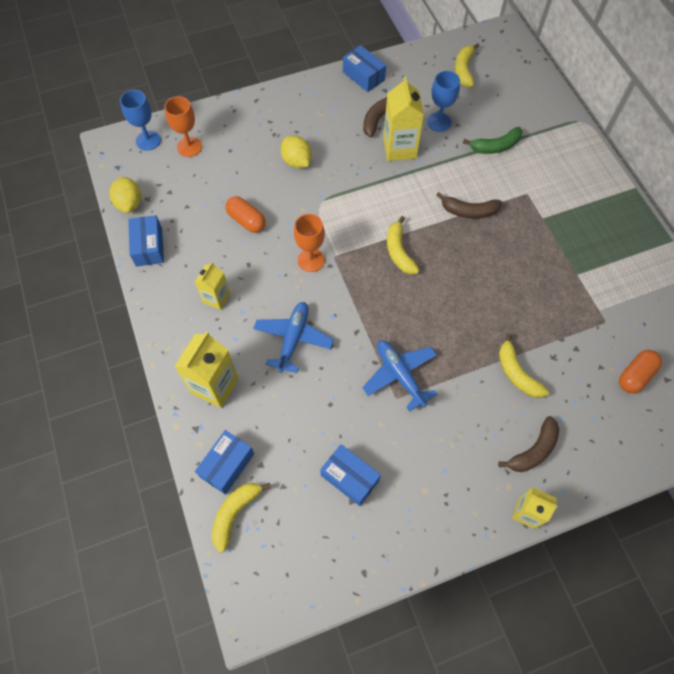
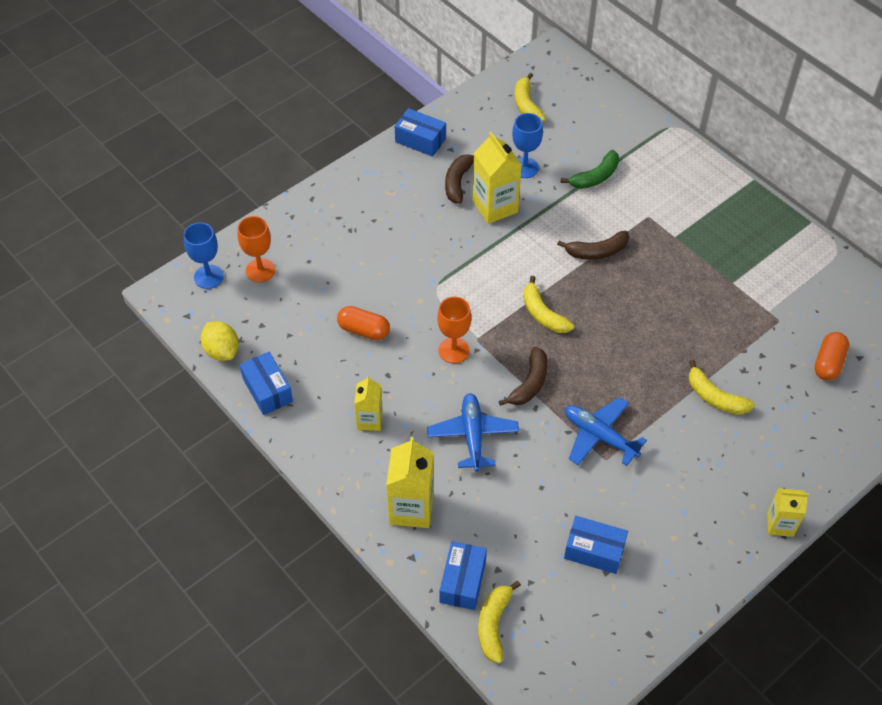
camera: 20 degrees left, 10 degrees down
yellow lemon [281,135,312,168] -> none
brown banana [498,416,559,472] -> brown banana moved to [499,347,548,406]

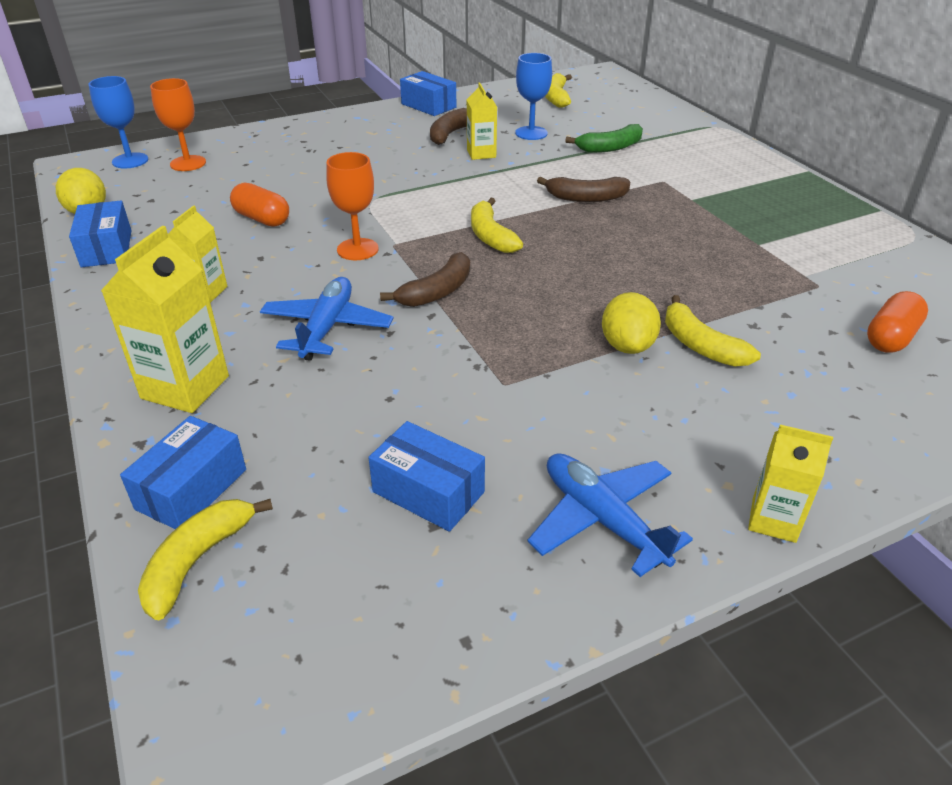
camera: 15 degrees right, 15 degrees down
yellow carton [473,132,522,224] -> yellow carton [467,83,497,160], size x0.62
blue plane [565,397,647,466] -> blue plane moved to [527,453,693,577]
none -> yellow lemon [602,292,661,354]

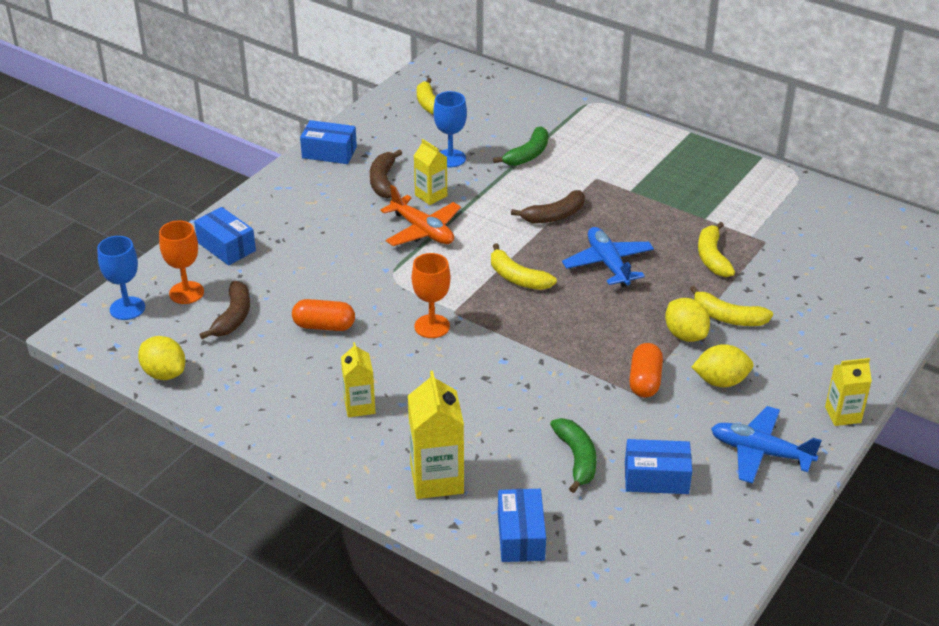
camera: 30 degrees left, 0 degrees up
blue box [69,201,131,267] -> blue box moved to [194,207,256,265]
yellow banana [138,499,273,620] -> yellow banana moved to [698,222,735,277]
blue plane [260,277,393,361] -> blue plane moved to [562,227,654,287]
brown banana [380,252,470,307] -> brown banana moved to [200,281,250,339]
orange capsule [867,291,928,353] -> orange capsule moved to [629,343,663,397]
none -> orange plane [380,185,461,246]
none -> green banana [550,418,597,493]
none -> yellow lemon [692,344,754,387]

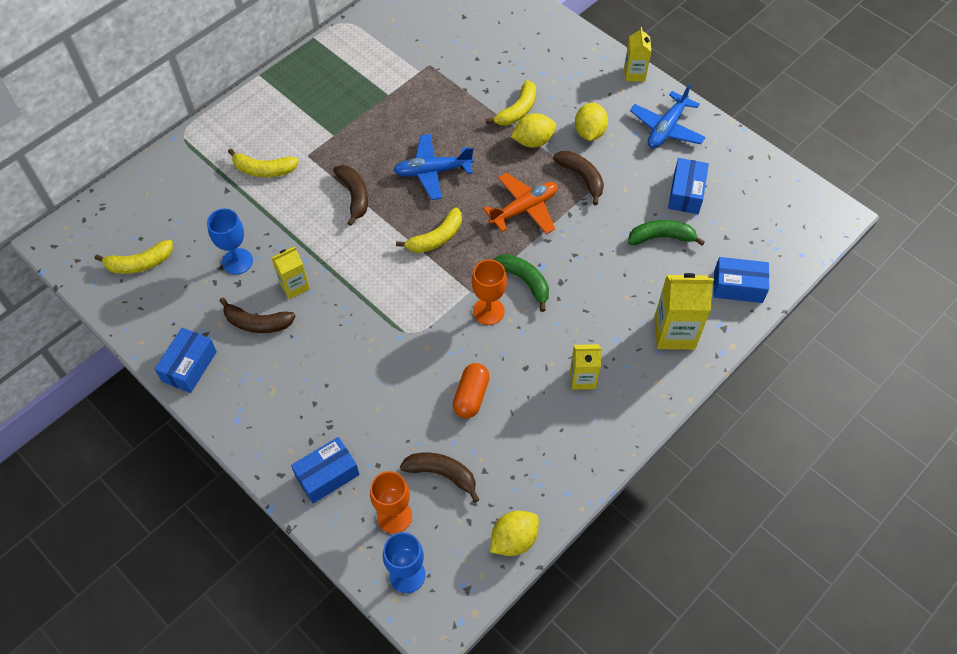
camera: 80 degrees left, 20 degrees up
orange plane [380,185,461,246] -> orange plane moved to [483,173,558,234]
green banana [493,126,548,166] -> green banana moved to [493,254,549,312]
orange capsule [629,343,663,397] -> brown banana [553,151,604,205]
yellow banana [698,222,735,277] -> yellow banana moved to [228,149,299,177]

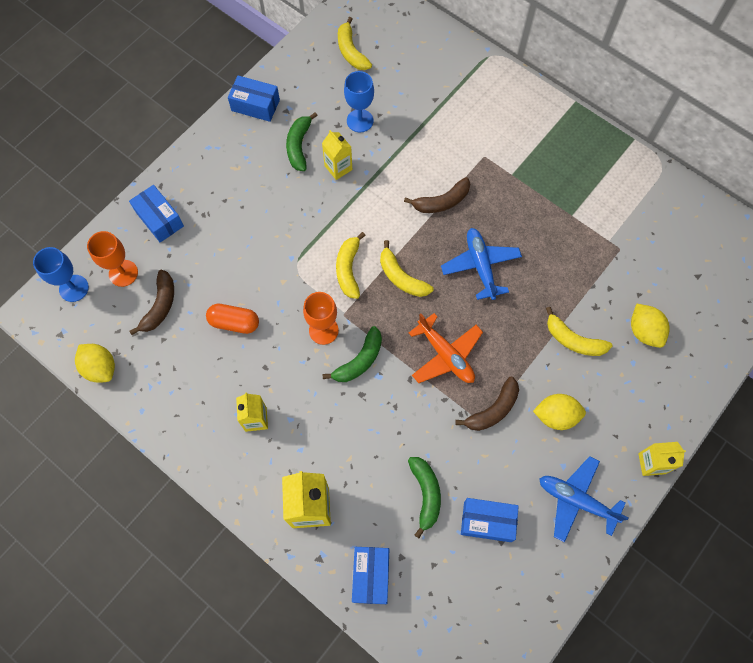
camera: 85 degrees right, 10 degrees up
brown banana [219,297,295,333] -> green banana [286,112,318,171]
yellow banana [228,149,299,177] -> yellow banana moved to [336,232,366,299]
yellow lemon [511,113,556,148] -> yellow lemon moved to [631,304,670,348]

